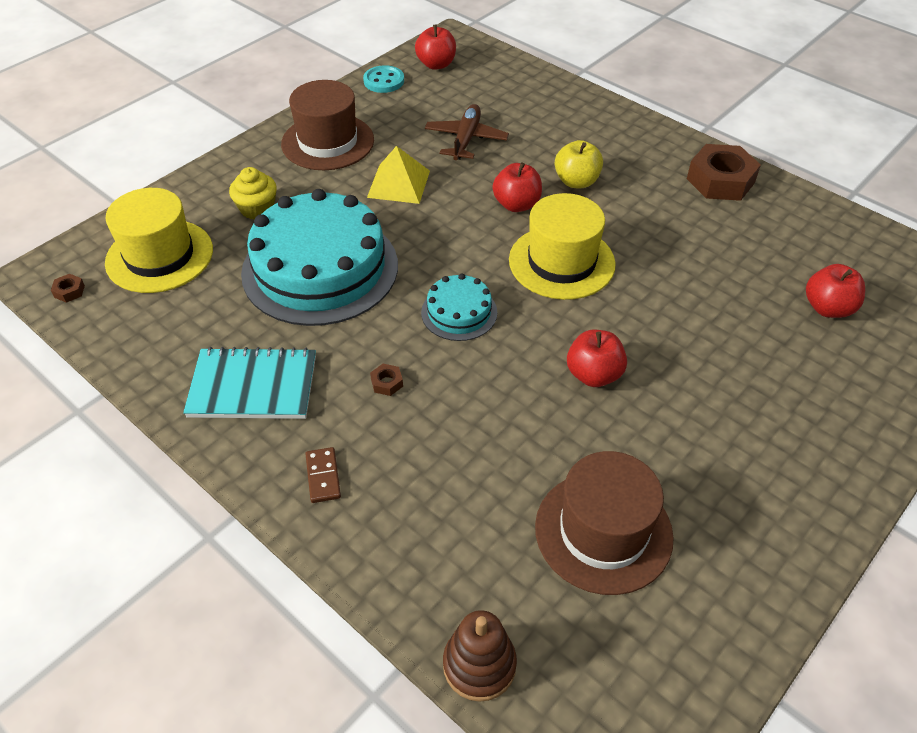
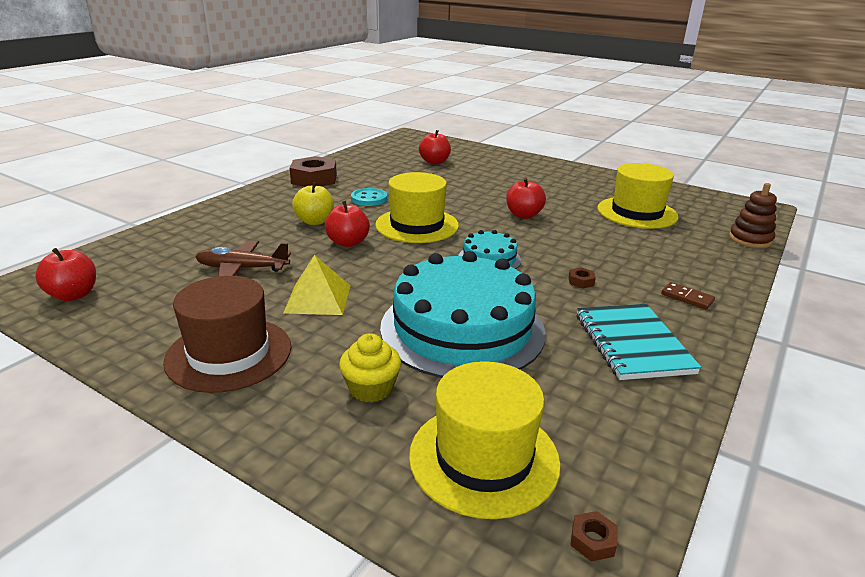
camera: 100 degrees left, 20 degrees down
brown domino [305,447,341,503] -> brown domino turned 60 degrees clockwise [661,282,715,310]
turquoise button [363,65,404,93] -> turquoise button moved to [351,188,387,206]
brown hat [535,451,674,595] -> yellow hat [597,163,679,229]

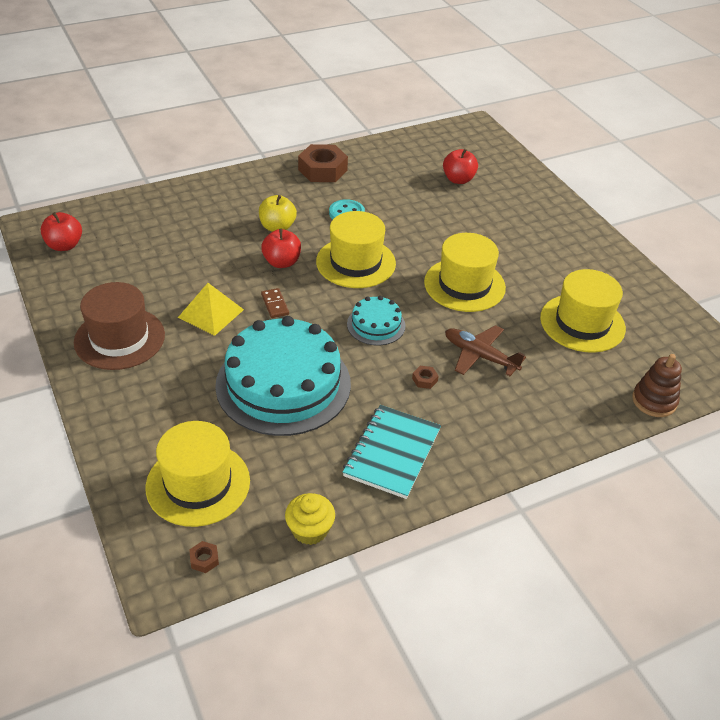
camera: 30 degrees right, 15 degrees up
brown plane [195,240,291,276] -> brown plane moved to [445,325,526,376]
yellow cupcake [339,333,401,403] -> yellow cupcake moved to [285,493,335,545]
red apple [506,178,546,219] -> yellow hat [424,233,506,312]
brown domino [661,282,715,310] -> brown domino moved to [261,288,289,318]

